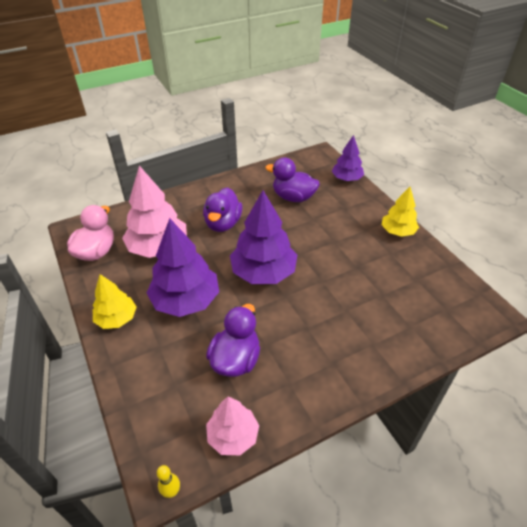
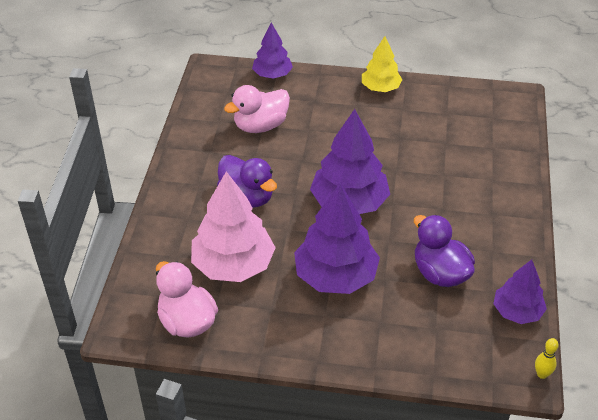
camera: 55 degrees left, 0 degrees up
yellow tree [93,274,137,329] -> none
pink tree [206,396,259,455] -> purple tree [493,259,547,324]
purple duck [265,157,320,202] -> pink duck [224,85,290,133]

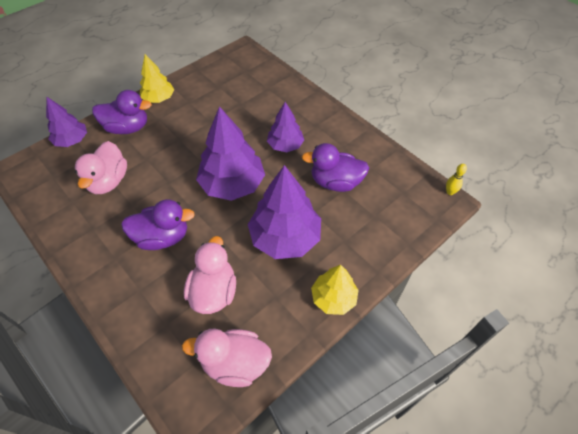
camera: 50 degrees left, 10 degrees up
pink tree [191,172,276,282] -> pink duck [184,236,236,314]
purple tree [493,259,547,324] -> purple tree moved to [267,102,304,153]
none -> purple duck [92,90,152,134]
none -> yellow tree [311,265,359,315]

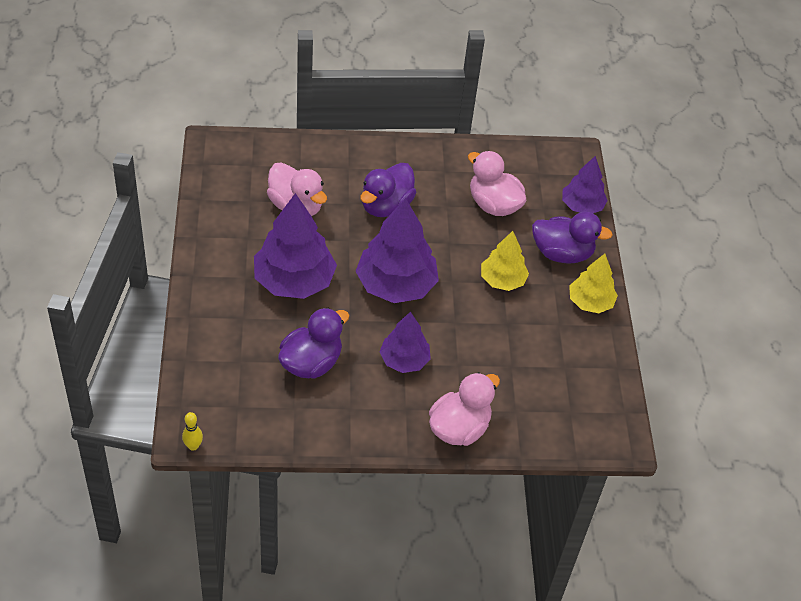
camera: 125 degrees right, 5 degrees down
purple duck [92,90,152,134] -> purple duck turned 120 degrees counterclockwise [532,212,613,264]
pink duck [182,329,272,387] -> pink duck moved to [429,372,500,446]
yellow tree [311,265,359,315] -> yellow tree moved to [481,231,529,291]

